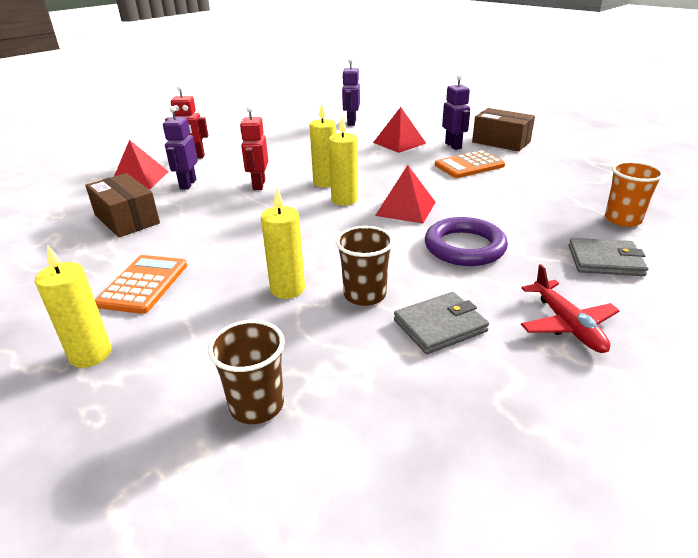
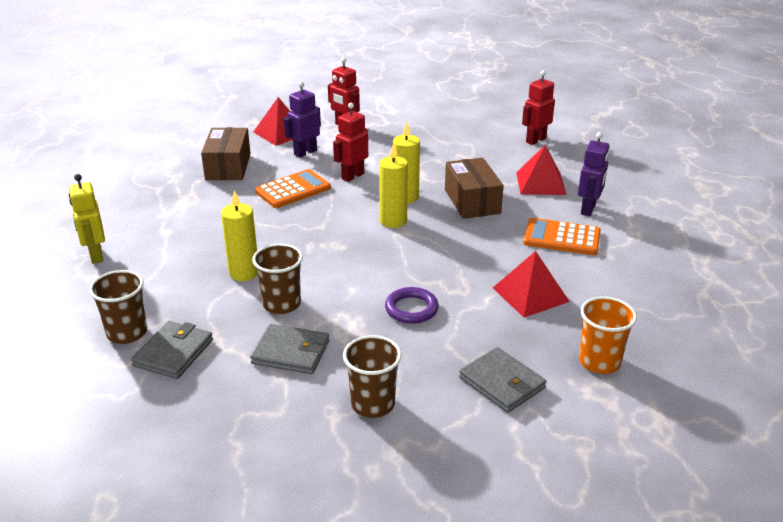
camera: 40 degrees right, 0 degrees up
yellow candle [35,245,112,368] -> yellow robot [69,174,105,264]
orange calculator [95,255,187,314] -> orange calculator moved to [255,169,331,208]
purple robot [342,58,360,126] -> red robot [522,70,555,145]
red pyramid [375,165,435,223] -> red pyramid moved to [493,251,570,317]
purple ring [425,217,508,266] -> purple ring [385,287,439,324], size x0.65
brown box [472,108,535,151] -> brown box moved to [445,158,504,219]
red plane [521,264,620,353] -> brown cup [343,335,402,418]
none -> grey wallet [131,321,213,379]

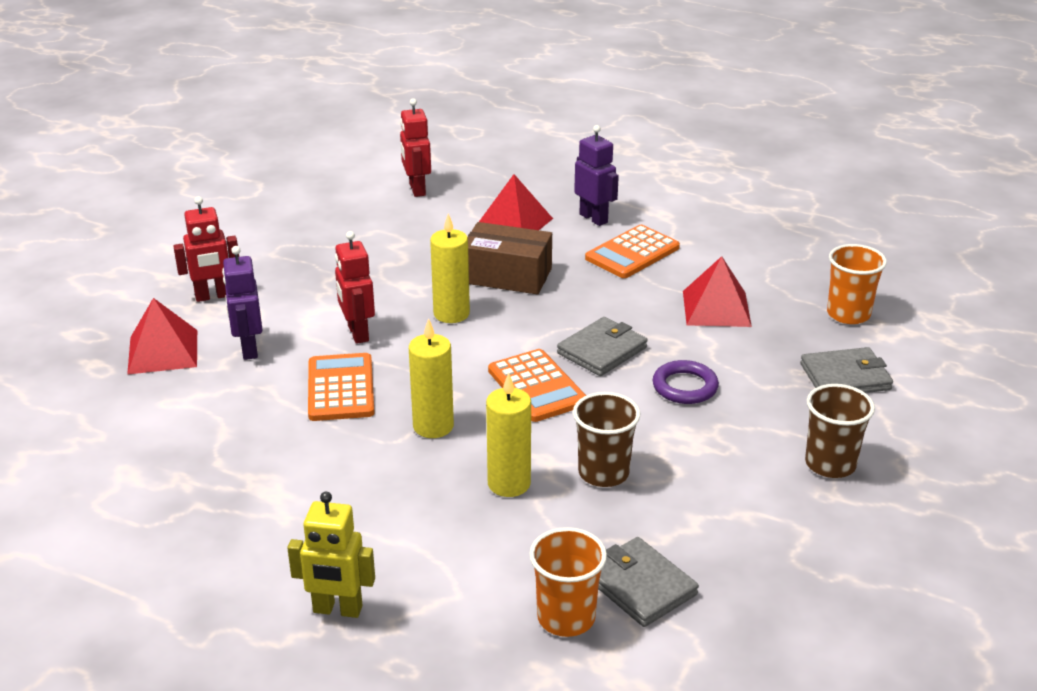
camera: 60 degrees left, 0 degrees up
brown cup [89,270,147,344] -> orange cup [529,527,607,637]
brown box [201,127,251,180] -> none
grey wallet [250,324,329,374] -> grey wallet moved to [557,317,648,376]
yellow candle [379,143,408,228] -> yellow candle moved to [409,318,454,438]
none -> orange calculator [488,349,586,422]

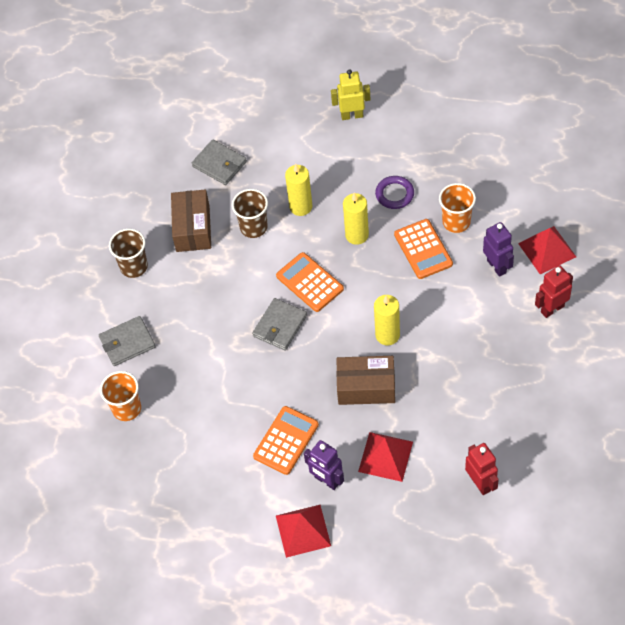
camera: 170 degrees right, 25 degrees up
red robot [335,231,375,344] -> none
orange cup [529,527,607,637] -> orange cup moved to [439,183,476,233]
purple ring [653,360,719,404] -> purple ring moved to [375,176,414,209]
red pyramid [683,256,752,327] -> red pyramid moved to [276,505,331,558]
none -> brown box [171,190,211,252]

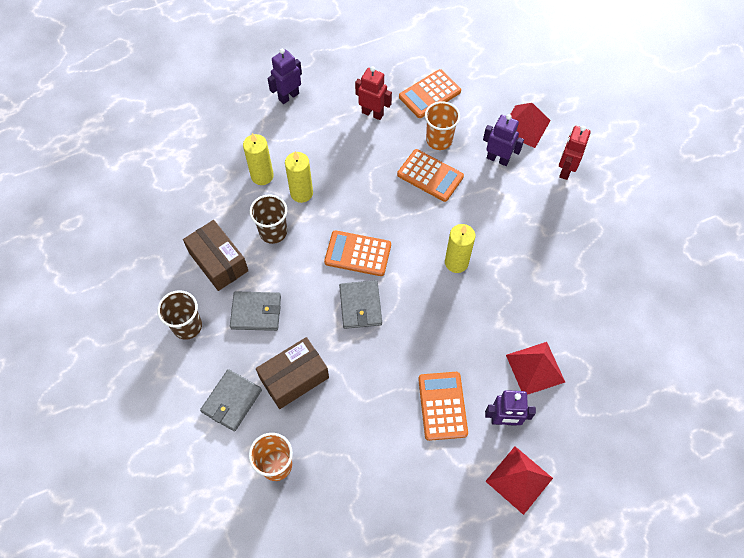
camera: 40 degrees left, 5 degrees up
grey wallet [192,139,247,185] -> grey wallet moved to [230,291,281,331]
yellow robot [331,69,371,120] -> purple robot [267,48,302,104]
brown box [336,356,395,405] -> brown box moved to [256,337,329,409]
yellow candle [343,193,369,245] -> yellow candle moved to [243,133,274,185]
purple ring [375,176,414,209] -> none
red robot [465,443,499,495] -> red robot moved to [355,66,392,120]
none -> orange calculator [399,69,461,118]

